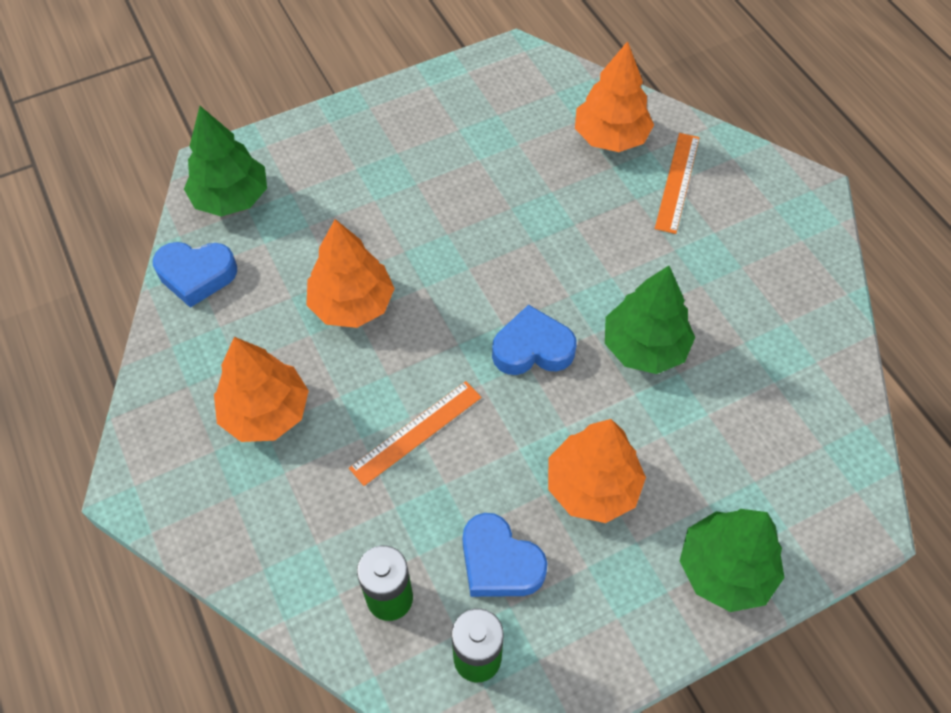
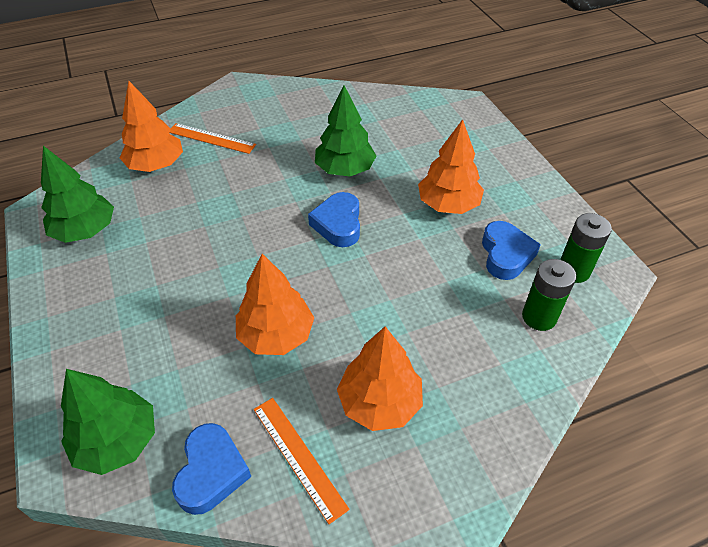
camera: 85 degrees left, 10 degrees down
orange ruler [349,381,481,486] -> orange ruler moved to [254,398,350,524]
blue heart [463,513,547,597] -> blue heart turned 45 degrees counterclockwise [482,221,541,280]
green tree [680,509,785,612] -> green tree moved to [41,146,114,243]

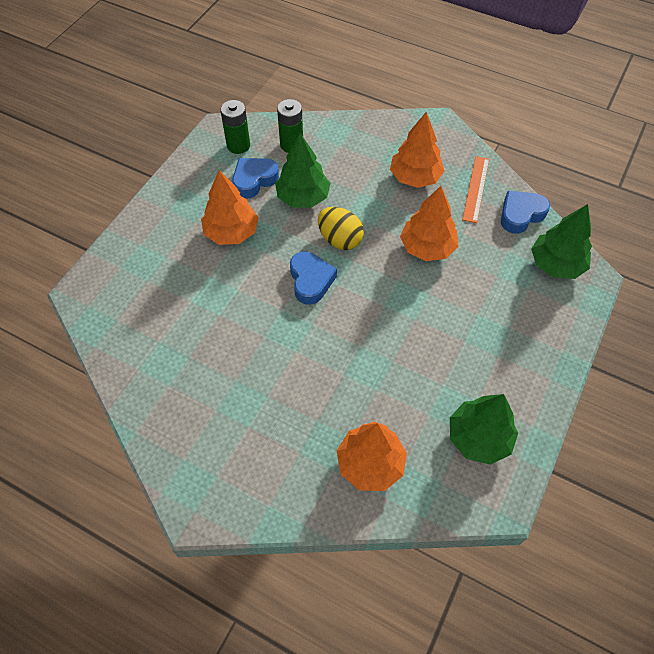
camera: 130 degrees left, 10 degrees up
orange ruler [170,123,256,154] -> none
blue heart [308,192,360,247] -> blue heart turned 60 degrees counterclockwise [290,252,337,304]
green tree [315,85,376,176] -> green tree moved to [275,133,331,208]
none -> yellow egg [318,207,364,250]

